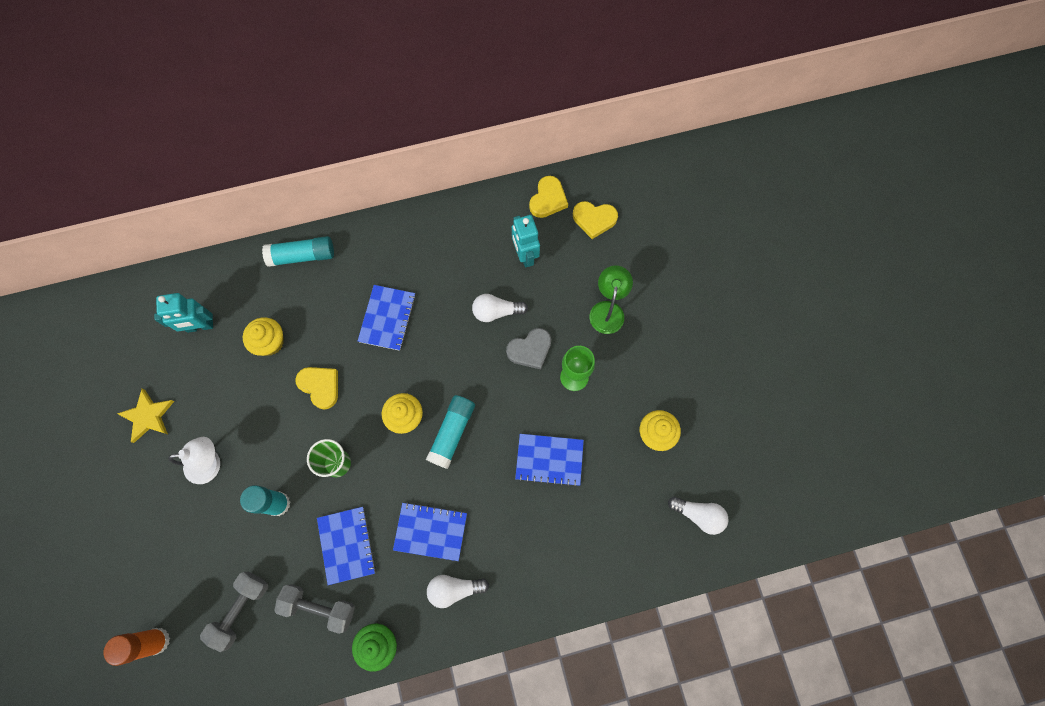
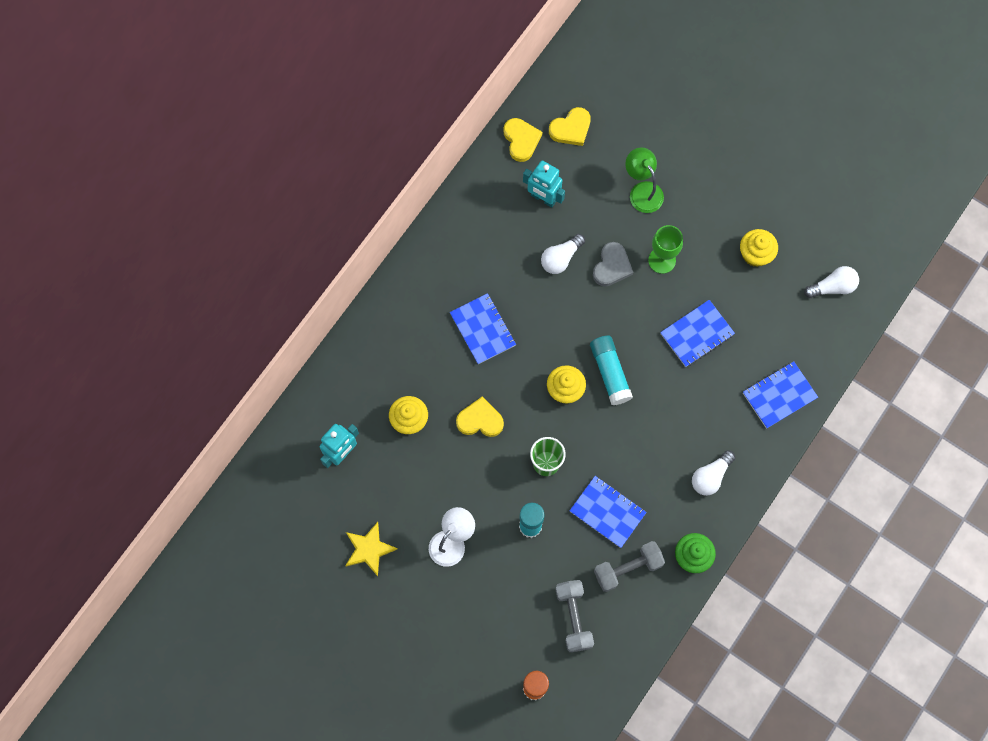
camera: 40 degrees left, 0 degrees up
turquoise glue stick [262,236,334,267] -> none
blue notebook [393,502,467,561] -> blue notebook moved to [743,361,818,429]

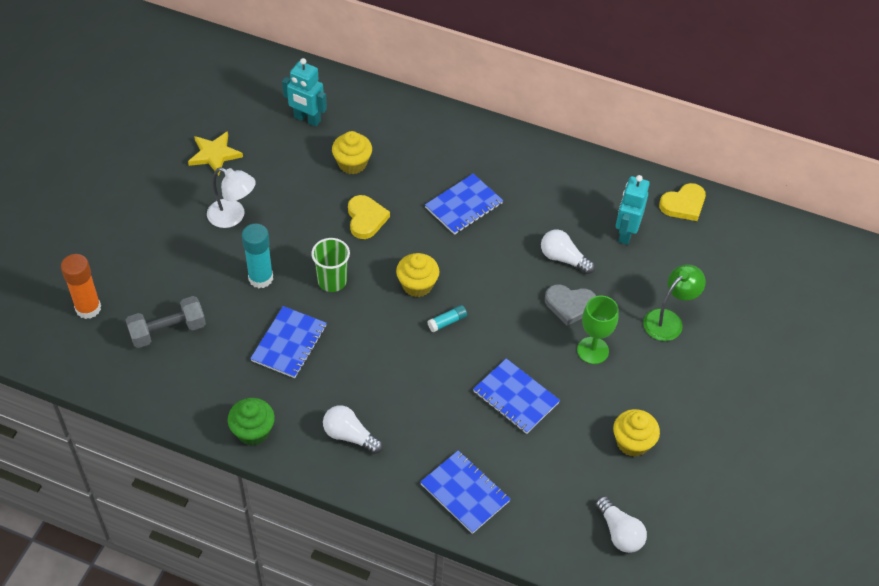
camera: 75 degrees right, 20 degrees down
yellow heart [549,107,591,146] -> none
turquoise glue stick [590,336,633,405] -> turquoise glue stick [427,305,467,332], size x0.52
grey dumbbell [594,541,665,592] -> none

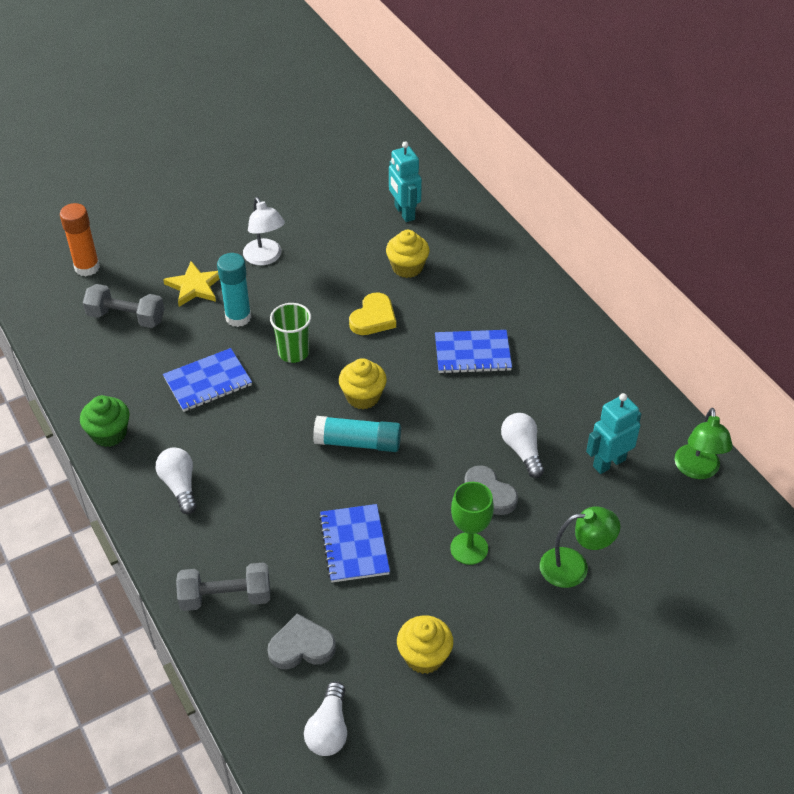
camera: 40 degrees right, 5 degrees down
yellow star [188,131,243,176] -> yellow star moved to [163,261,219,307]
blue notebook [420,450,510,534] -> grey dumbbell [176,562,270,611]
turquoise glue stick [427,305,467,332] -> turquoise glue stick [313,416,401,452], size x1.92
yellow heart [659,183,706,221] -> green lamp [675,408,733,479]
none -> grey heart [267,613,336,669]

